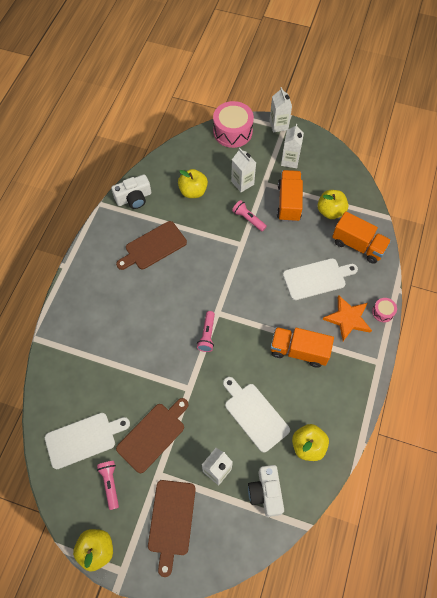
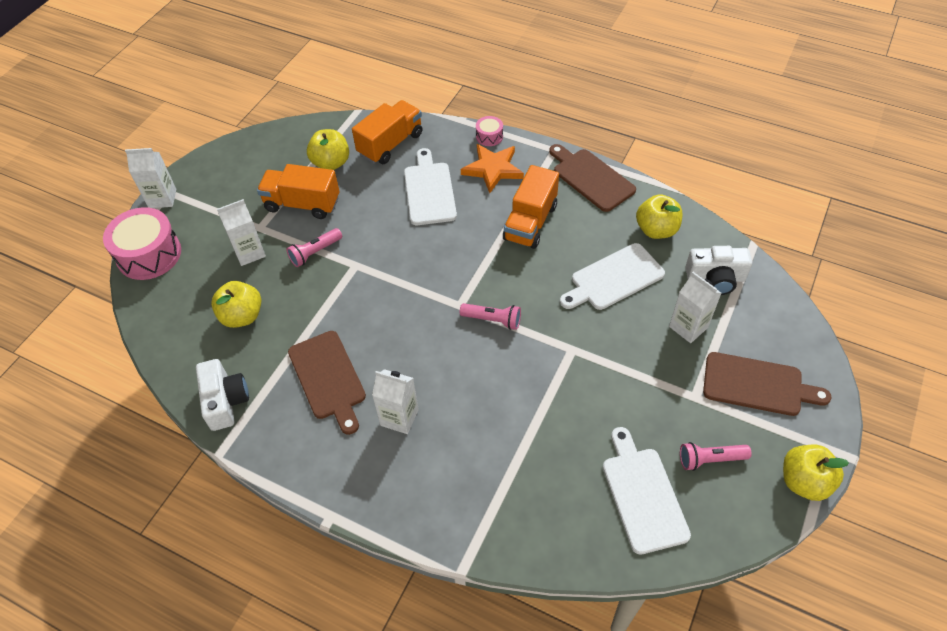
camera: 80 degrees left, 10 degrees down
brown cutting board [116,398,189,473] -> brown cutting board moved to [549,144,636,212]
white carton [281,124,304,168] -> white carton moved to [372,369,419,434]

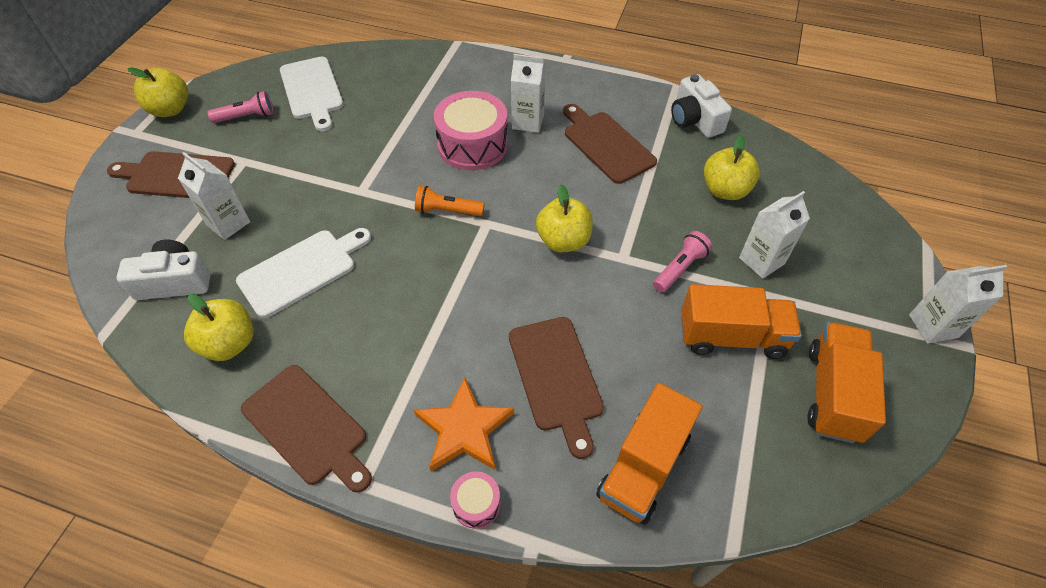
camera: 170 degrees right, 0 degrees up
pink drum [103,207,181,280] -> pink drum moved to [434,91,508,170]
yellow apple [307,129,349,170] -> yellow apple moved to [536,184,593,252]
white cutting board [404,148,457,225] -> brown cutting board [509,317,604,459]
pink flashlight [460,303,521,330] -> orange flashlight [415,186,485,216]
orange truck [503,165,559,249] -> orange truck moved to [807,322,886,443]

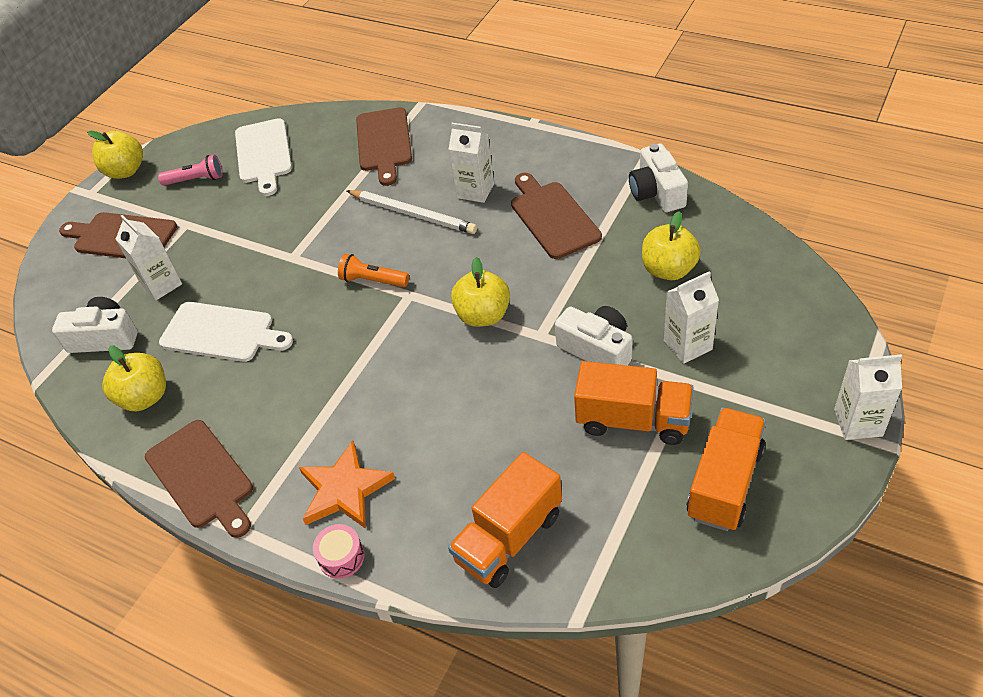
camera: 15 degrees right, 5 degrees down
white cutting board [236,228,371,318] -> white cutting board turned 45 degrees clockwise [159,302,293,362]
pink drum [434,91,508,170] -> white pencil [347,190,477,234]
brown cutting board [509,317,604,459] -> brown cutting board moved to [356,107,412,186]
pink flashlight [653,231,712,293] -> white camera [555,306,633,365]

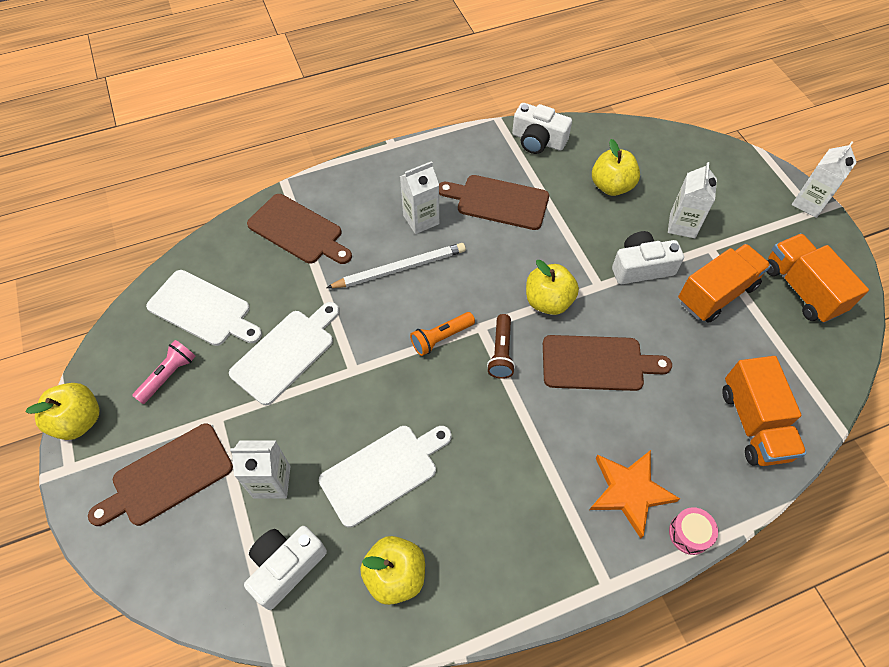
camera: 55 degrees left, 10 degrees up
brown cutting board [145,420,253,538] -> brown cutting board moved to [543,335,672,391]
none -> white cutting board [229,302,339,405]
none -> brown flashlight [487,314,515,379]

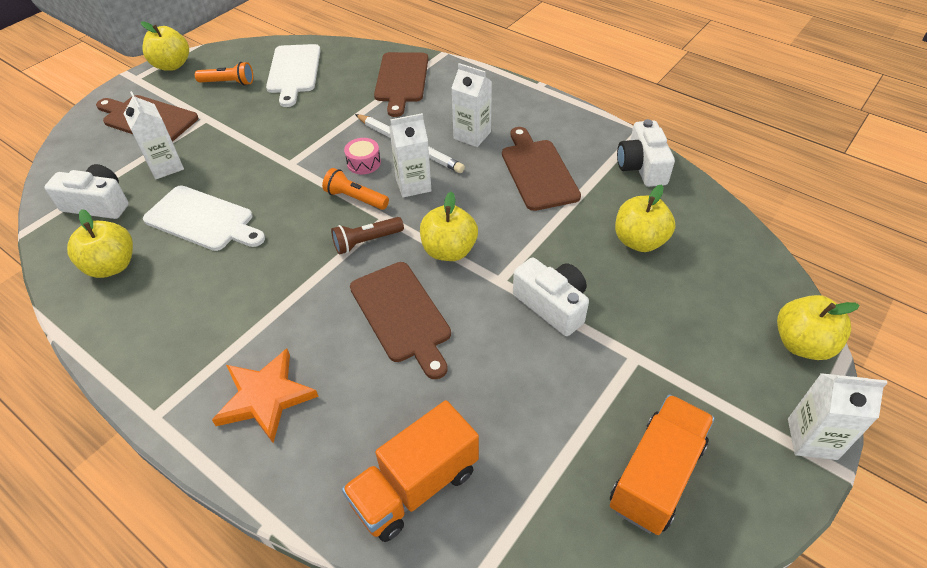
camera: 60 degrees right, 10 degrees down
pink flashlight [132,340,196,404] -> orange flashlight [195,62,253,86]
white cutting board [229,302,339,405] -> none
white carton [668,162,717,238] -> white carton moved to [389,113,432,197]
pink drum [669,507,718,555] -> pink drum moved to [344,138,381,174]
orange truck [678,244,771,323] -> none
none -> yellow apple [777,295,860,360]

